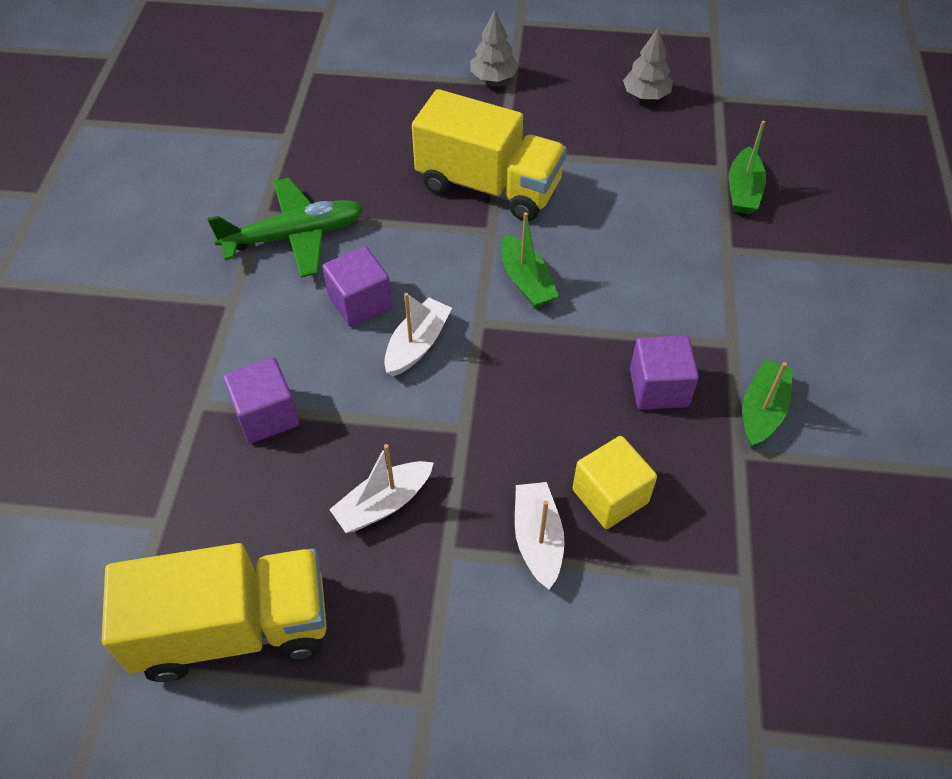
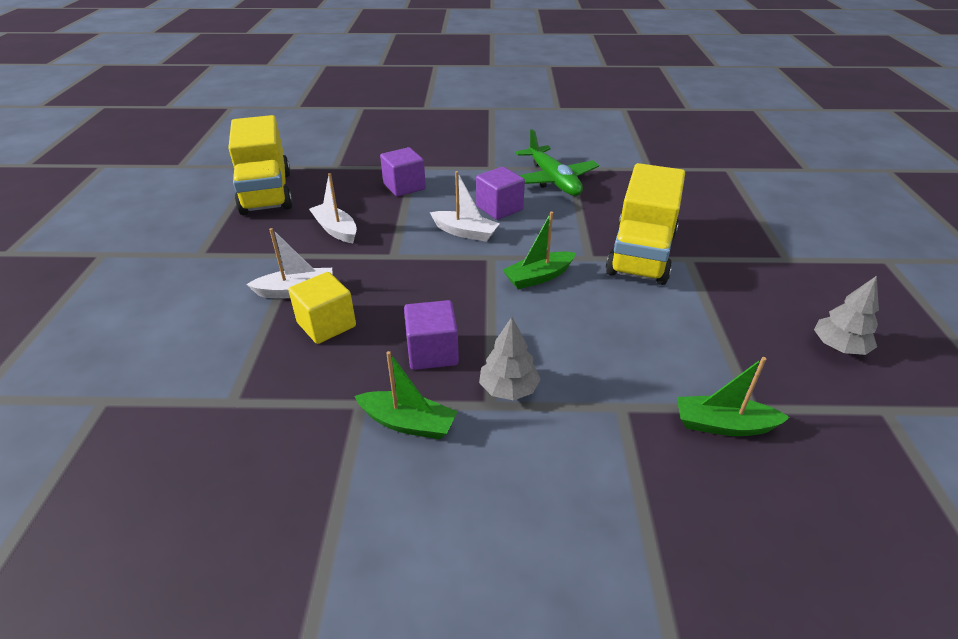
camera: 85 degrees right, 15 degrees down
grey tree [470,10,519,82] -> grey tree moved to [479,317,541,400]

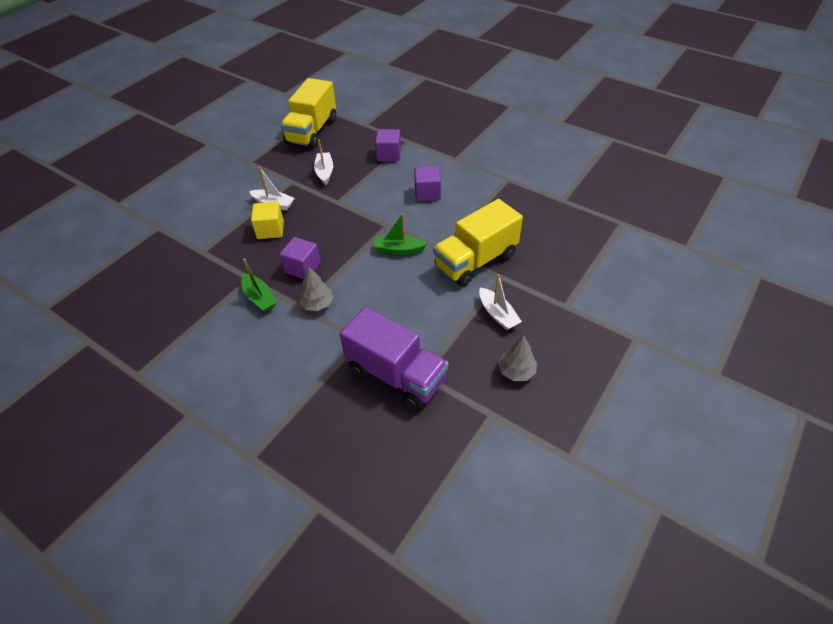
camera: 35 degrees right, 10 degrees up
white boat [430,171,500,242] -> white boat moved to [479,274,522,330]
green plane [516,129,599,196] -> none
green boat [677,357,790,436] -> purple truck [340,307,448,409]

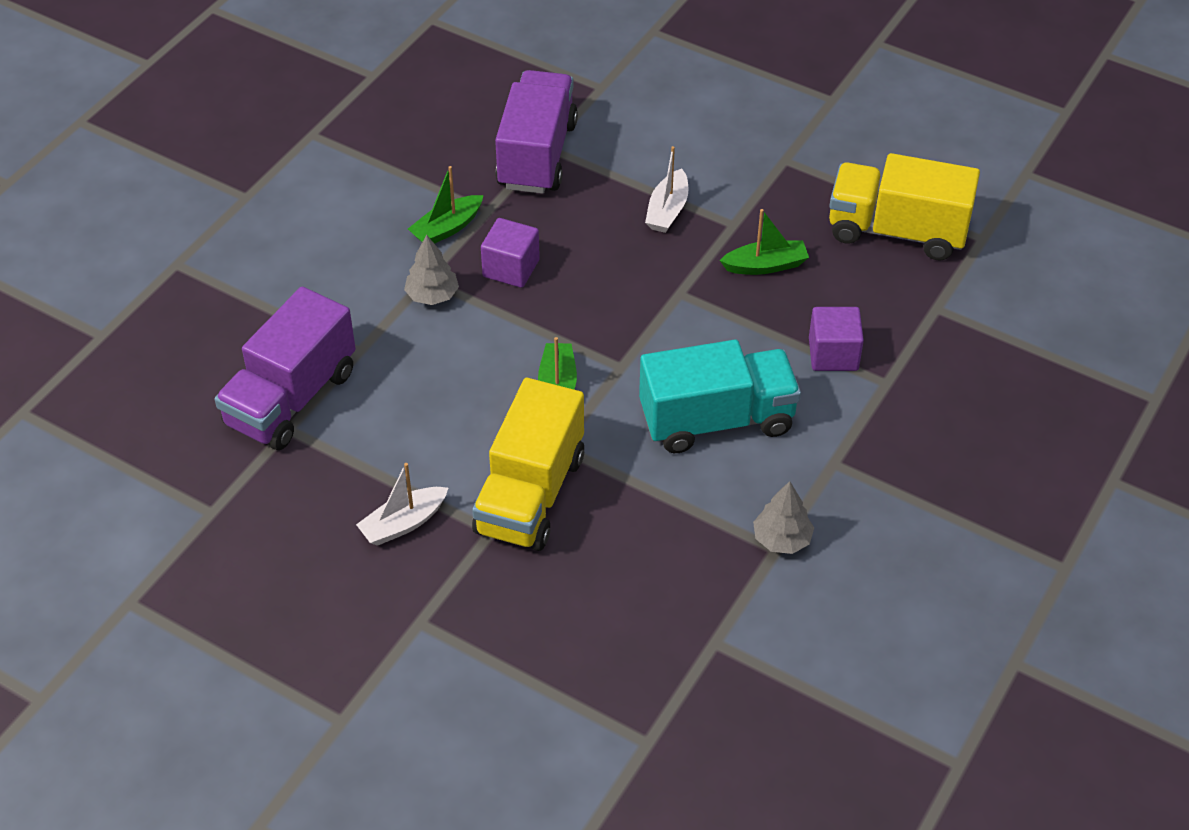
camera: 85 degrees right, 0 degrees up
yellow cube [251,202,284,239] -> none
white boat [314,139,333,185] -> green boat [720,209,809,275]
purple cube [414,166,441,201] -> turquoise truck [639,340,801,453]
yellow truck [433,199,523,287] -> yellow truck turned 120 degrees counterclockwise [472,378,584,551]
grey tree [498,335,537,381] -> grey tree moved to [753,481,814,554]
none -> purple truck [495,70,578,194]

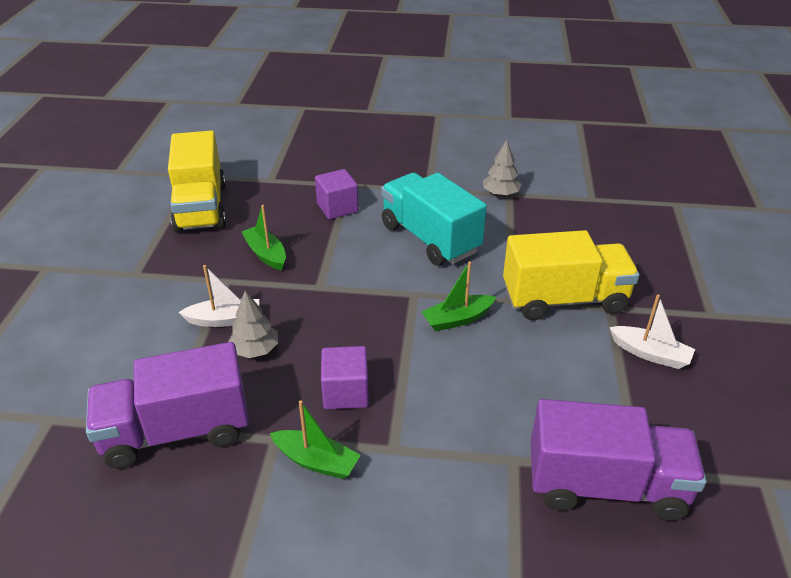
camera: 115 degrees left, 10 degrees down
grey tree [404,235,459,305] -> grey tree moved to [228,291,278,358]

